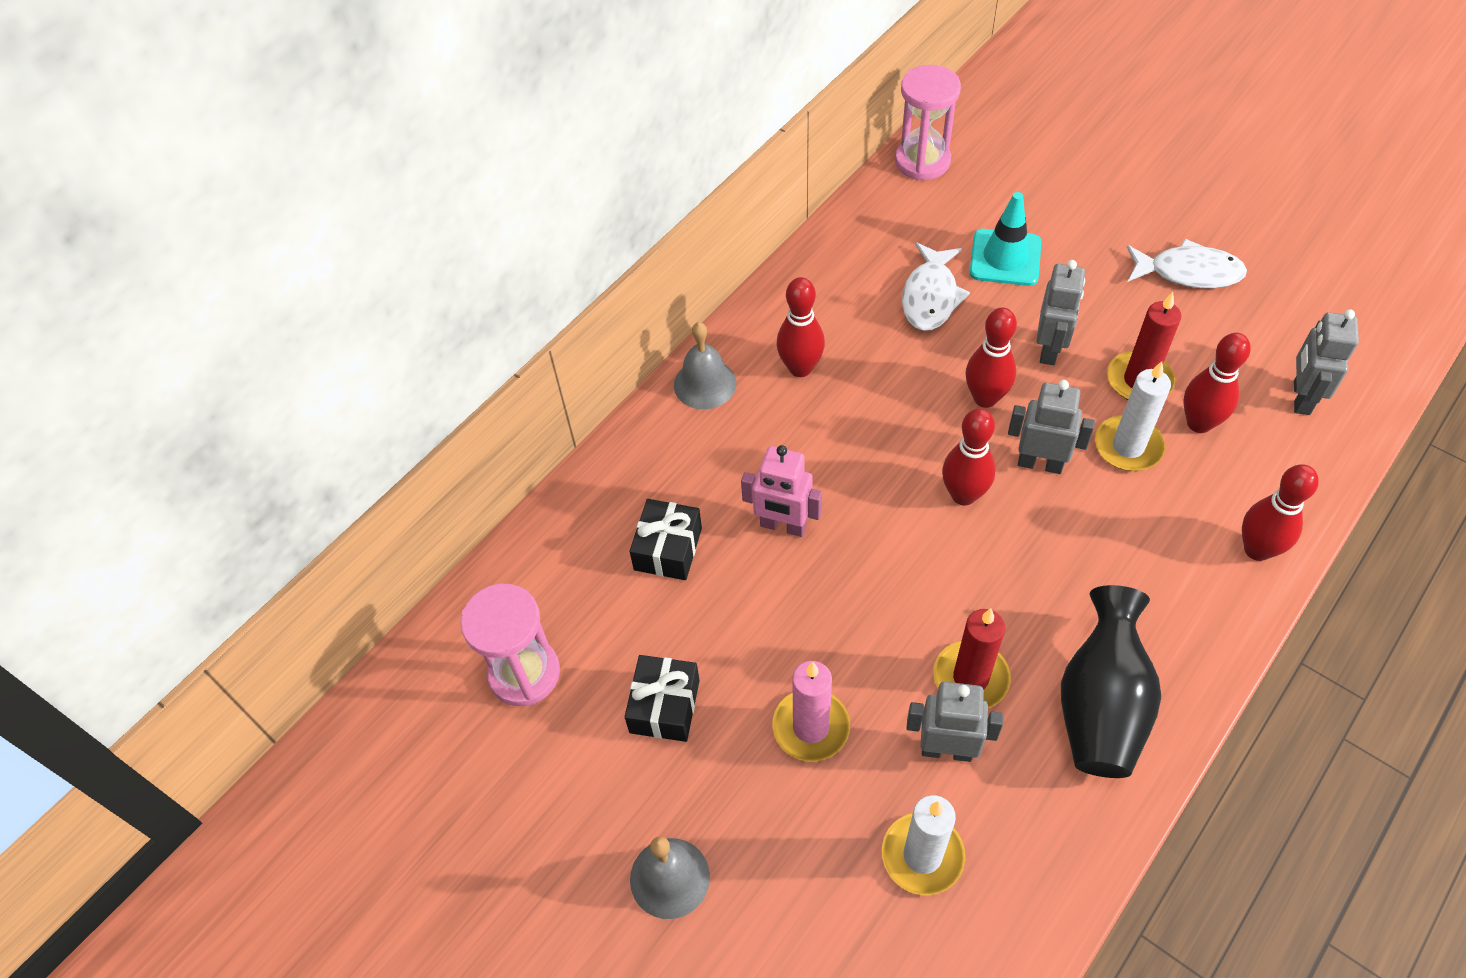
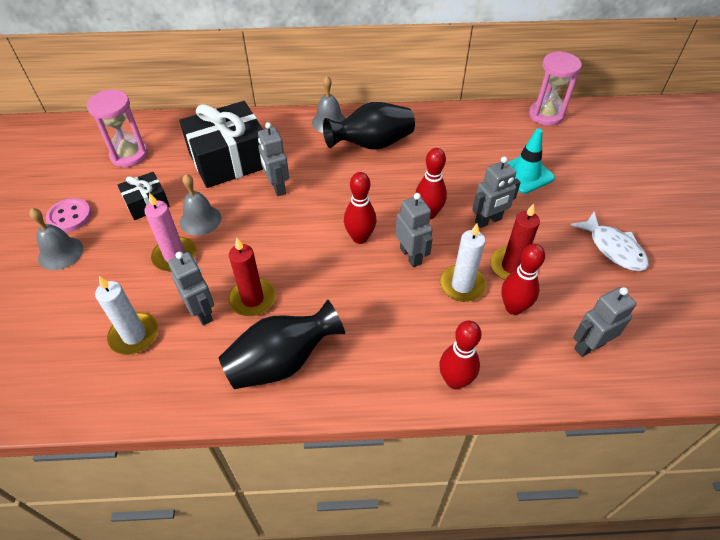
camera: 45 degrees right, 5 degrees down
black gift [630,499,702,580] -> black gift [179,101,263,188], size x1.96
pink robot [741,445,822,537] -> grey robot [258,122,289,196]
red bowling pin [776,277,825,377] -> black vase [323,102,415,150]
white fish [902,243,970,331] -> none
none -> pink button [46,198,92,232]
none -> grey bell [180,174,221,236]

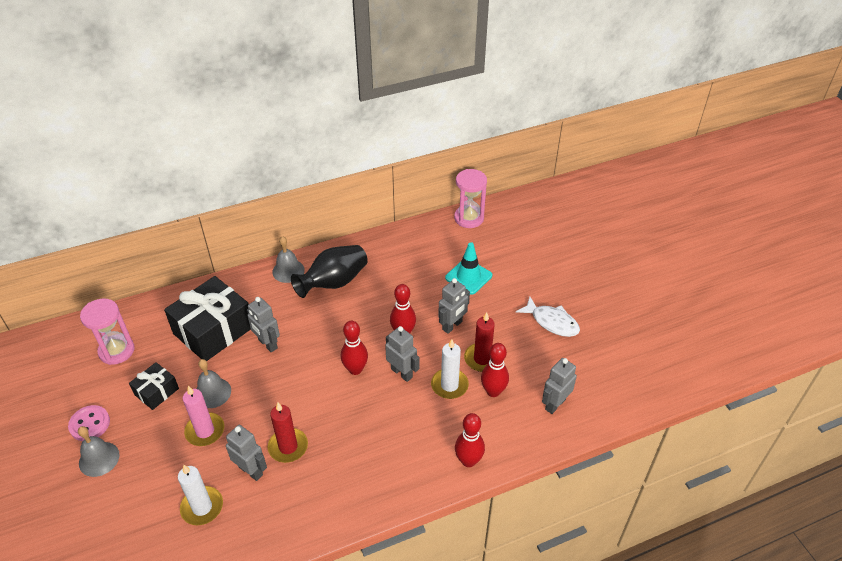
camera: 20 degrees left, 5 degrees down
black vase [218,299,345,389] -> none

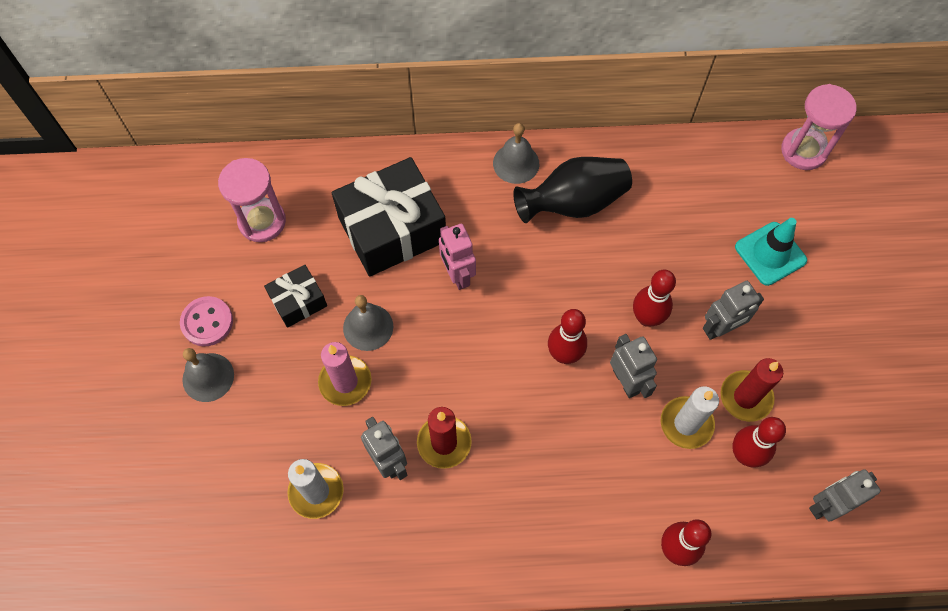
camera: 20 degrees right, 20 degrees up
grey robot [247,297,280,352] -> pink robot [439,224,476,290]
white fish [516,296,580,337] -> none

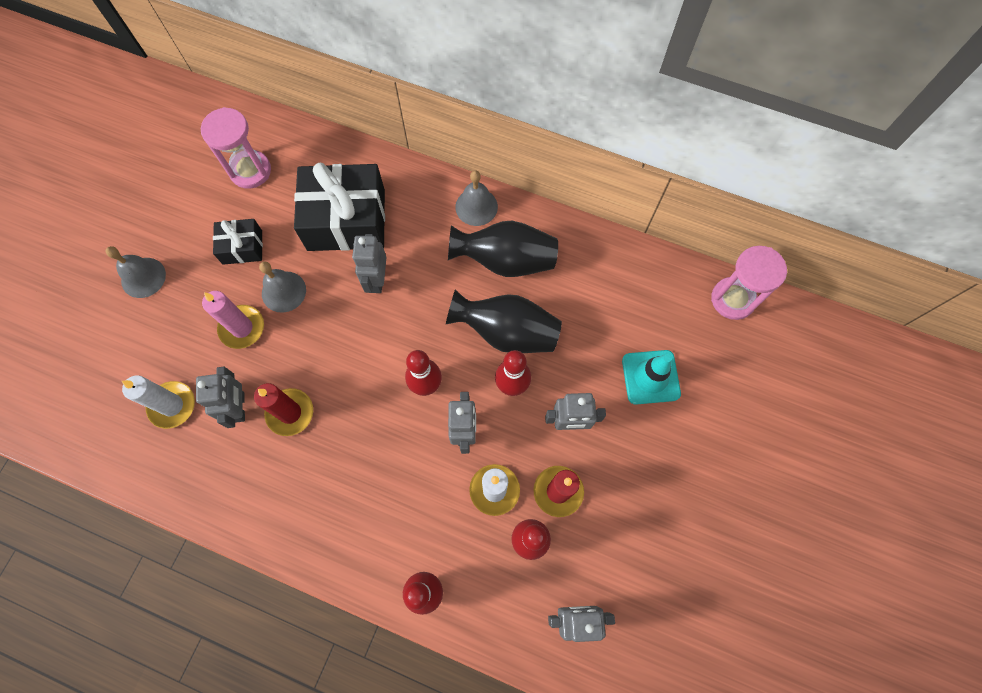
camera: 25 degrees right, 5 degrees up
pink button [180,296,233,346] -> none
pink robot [439,224,476,290] -> grey robot [352,234,386,293]
none -> black vase [446,290,562,353]

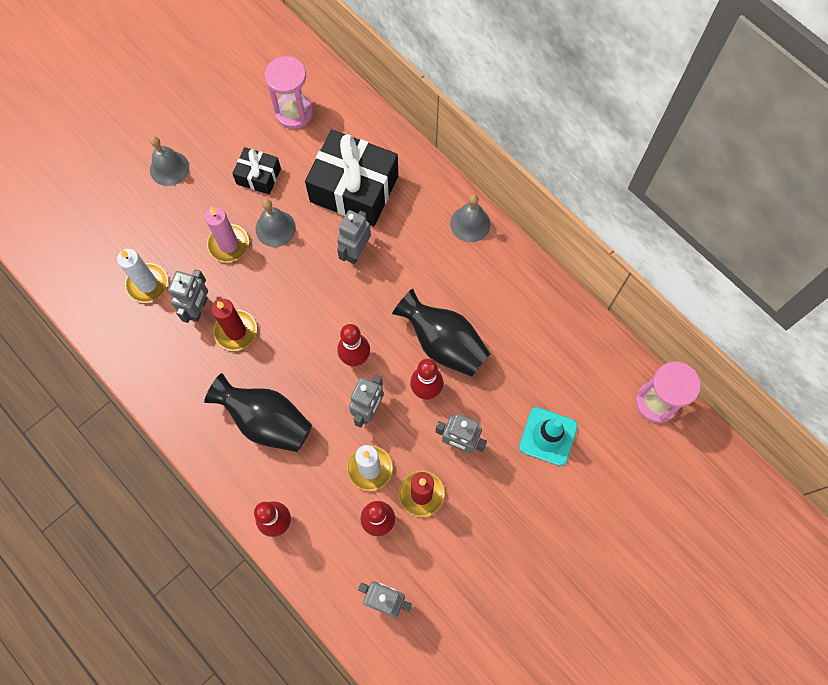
camera: 25 degrees right, 0 degrees up
black vase [448,221,558,277] -> black vase moved to [204,373,312,452]

